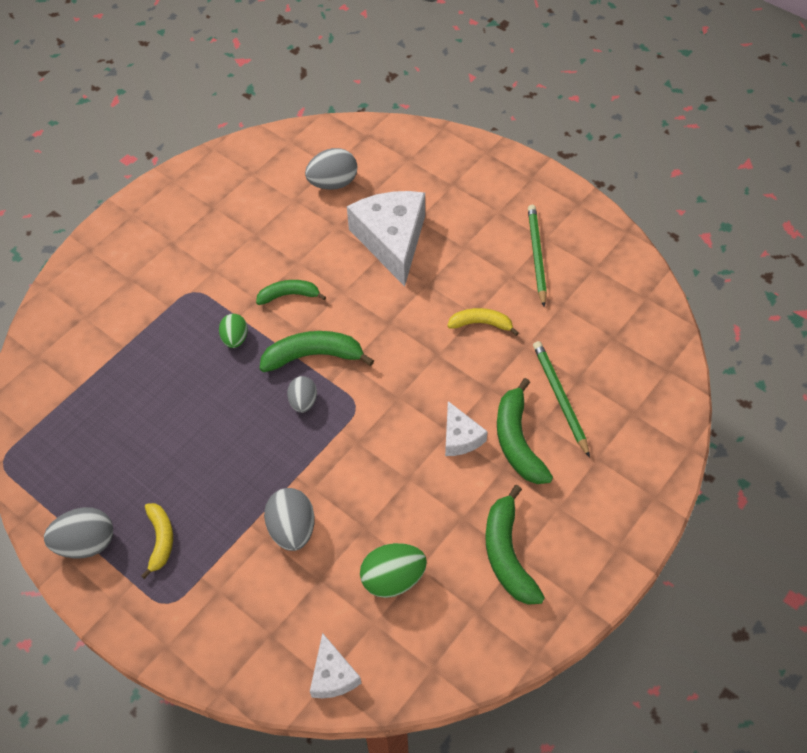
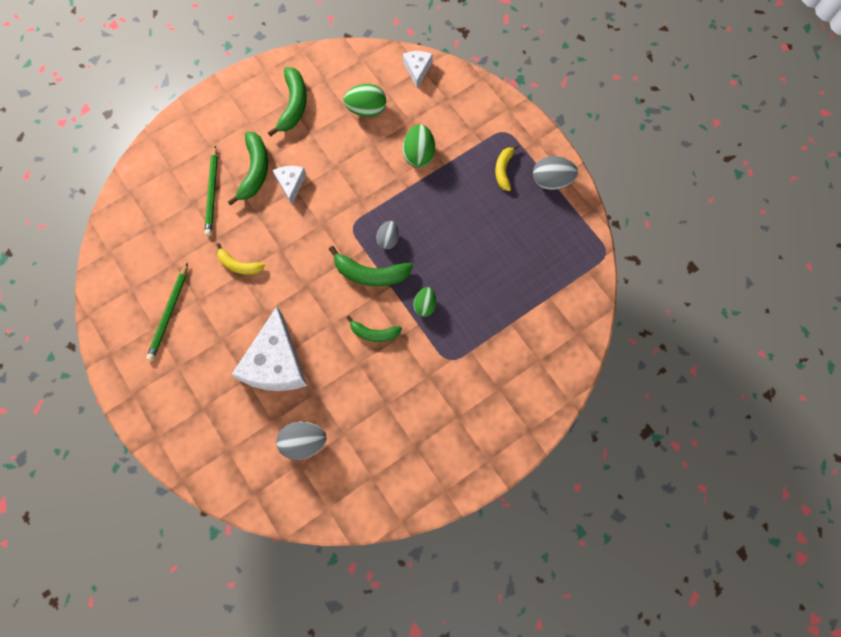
camera: 165 degrees left, 15 degrees up
grey egg [264,488,315,551] -> green egg [403,124,435,167]

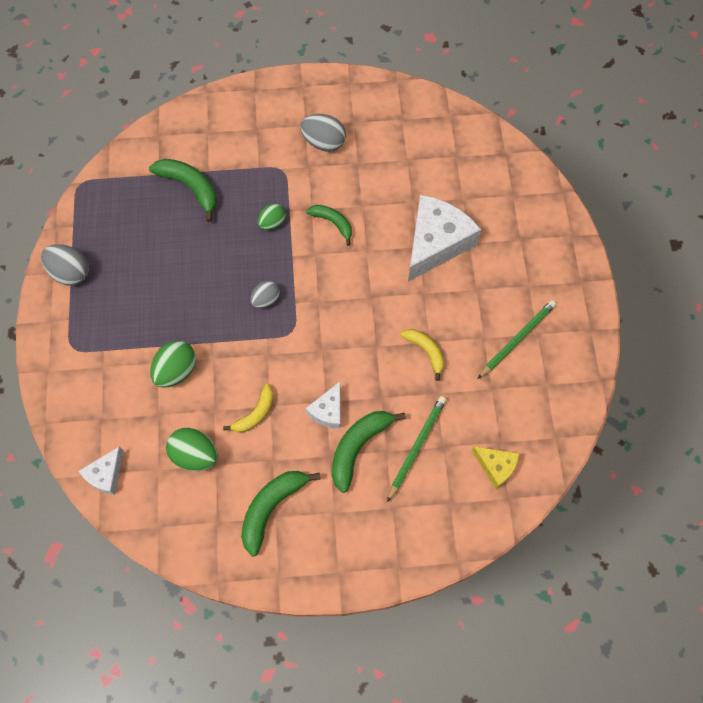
camera: 150 degrees left, 5 degrees down
grey egg [276,422,326,460] -> grey egg moved to [300,114,346,152]
green banana [329,246,413,287] -> green banana moved to [149,159,217,222]
yellow banana [495,144,519,191] -> yellow banana moved to [223,384,274,432]
none -> yellow cheese [472,446,519,489]

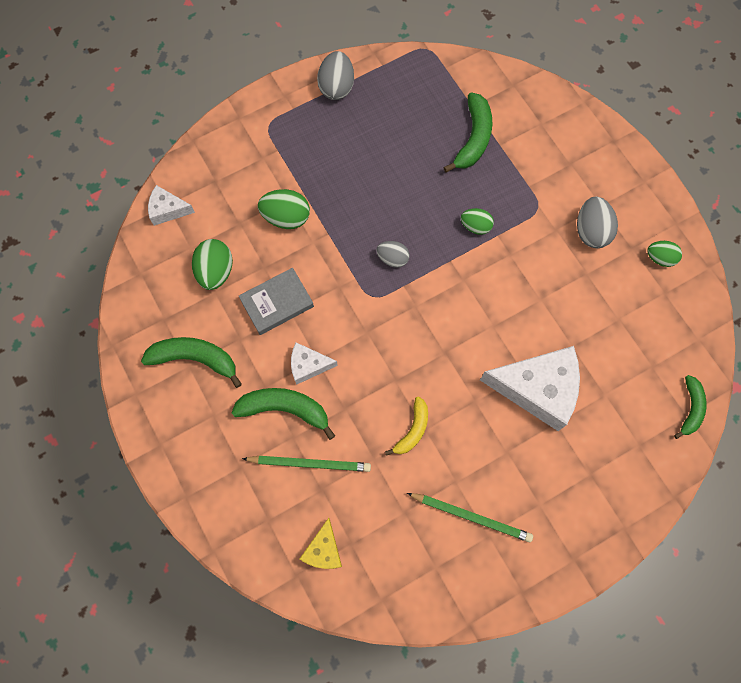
camera: 65 degrees right, 5 degrees up
yellow banana [223,384,274,432] -> grey book [239,268,314,335]
green banana [306,205,352,246] -> green banana moved to [674,375,706,439]
none -> green egg [647,241,682,267]

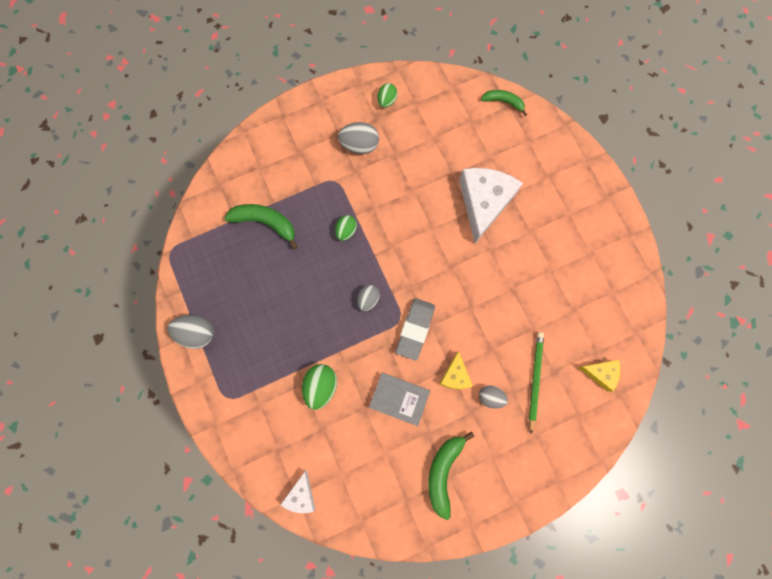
camera: 85 degrees left, 5 degrees up
green egg [192,239,233,290] -> none
green banana [232,388,335,440] -> grey egg [479,385,508,409]
grey book [239,268,314,335] -> grey book turned 45 degrees counterclockwise [369,373,430,426]
white cheese [291,343,338,385] -> yellow cheese [439,351,473,389]
yellow banana [385,396,428,456] -> none
green pencil [407,493,533,543] -> none
none -> grey eraser [396,298,435,361]

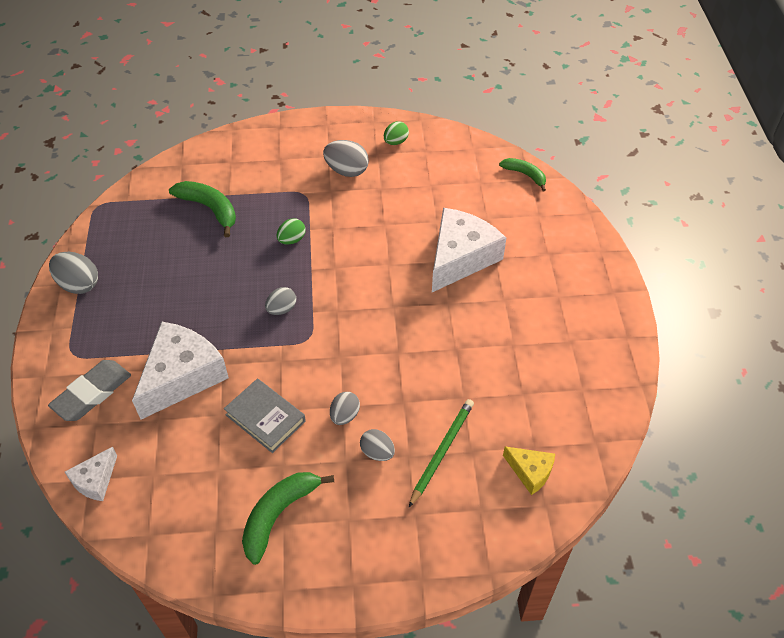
camera: 20 degrees right, 25 degrees down
green egg [302,364,337,410] -> white cheese [132,321,229,420]
grey eraser [396,298,435,361] -> grey eraser moved to [48,360,131,421]
yellow cheese [439,351,473,389] -> grey egg [330,392,360,425]

